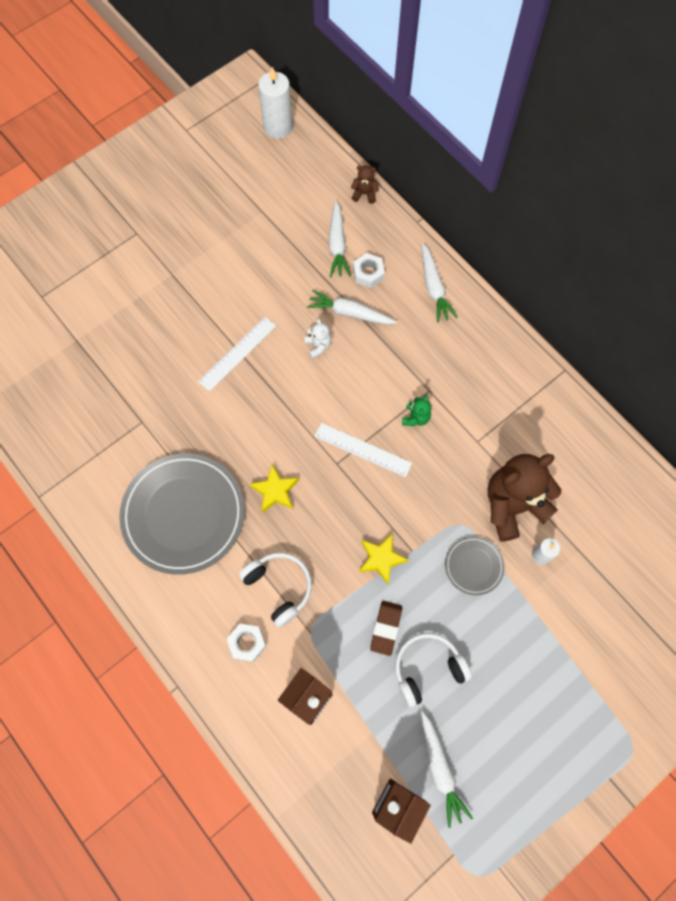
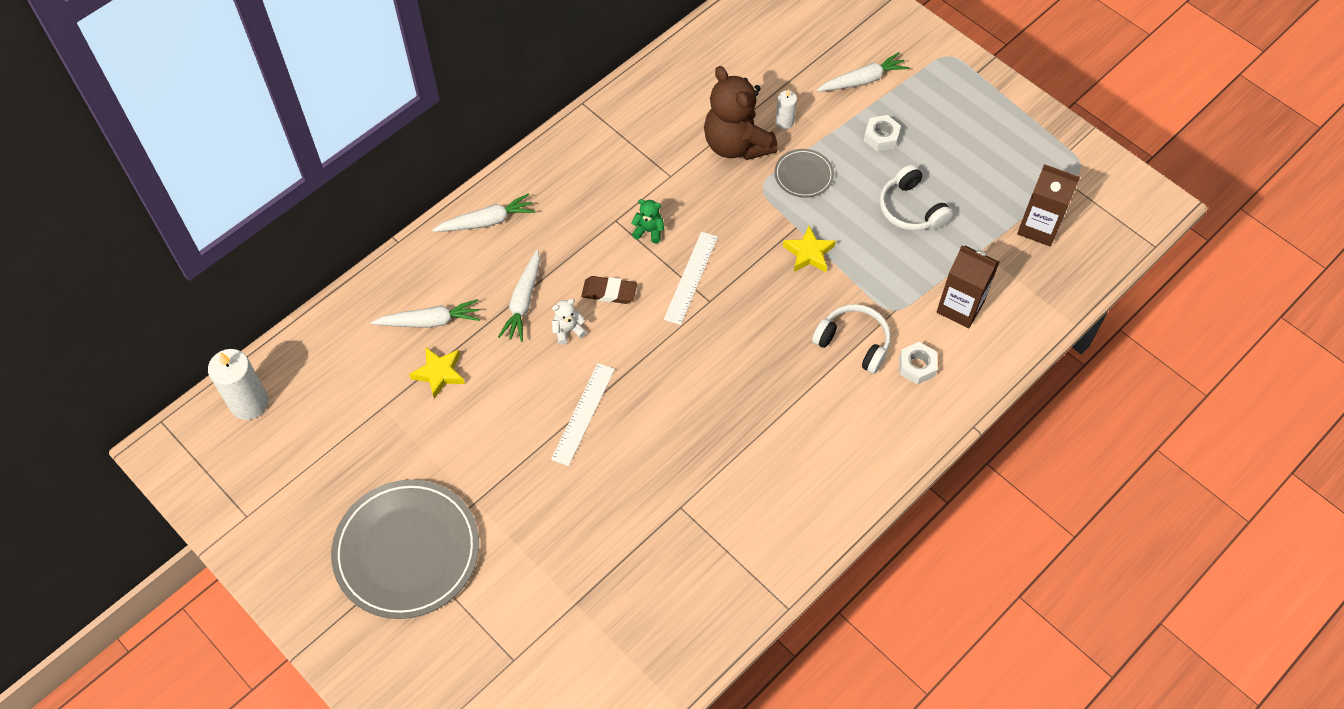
camera: 95 degrees left, 10 degrees down
grey plate [119,453,245,575] -> grey plate moved to [331,479,479,619]
white ruler [198,317,276,392] -> white ruler turned 75 degrees clockwise [551,363,615,466]
white headphones [239,553,312,628] -> white headphones turned 75 degrees clockwise [812,304,891,374]
yellow star [250,465,299,513] -> yellow star moved to [409,347,465,399]
brown teddy bear [351,165,379,204] -> none
white nut [353,253,385,288] -> white nut moved to [864,115,901,152]
brown eraser [370,601,402,656] -> brown eraser moved to [581,276,637,304]
white carrot [421,712,473,828] -> white carrot moved to [817,52,909,91]

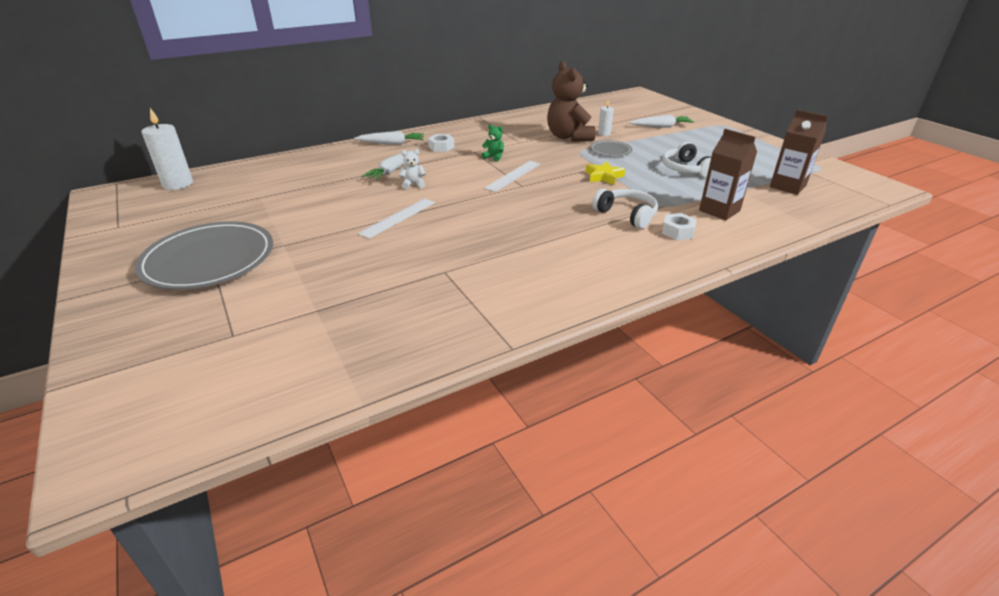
camera: 15 degrees right, 25 degrees down
white carrot [371,299,480,328] -> none
yellow star [409,347,465,399] -> none
brown eraser [581,276,637,304] -> none
white nut [864,115,901,152] -> white nut moved to [428,134,455,152]

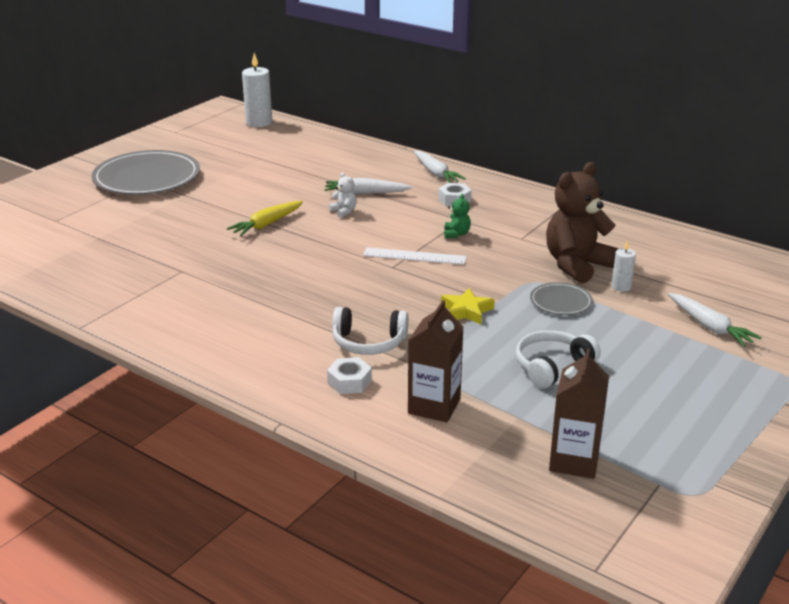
camera: 65 degrees right, 5 degrees down
white ruler [358,198,435,239] -> yellow carrot [227,201,303,236]
white headphones [592,188,658,229] -> white headphones turned 75 degrees clockwise [332,307,408,355]

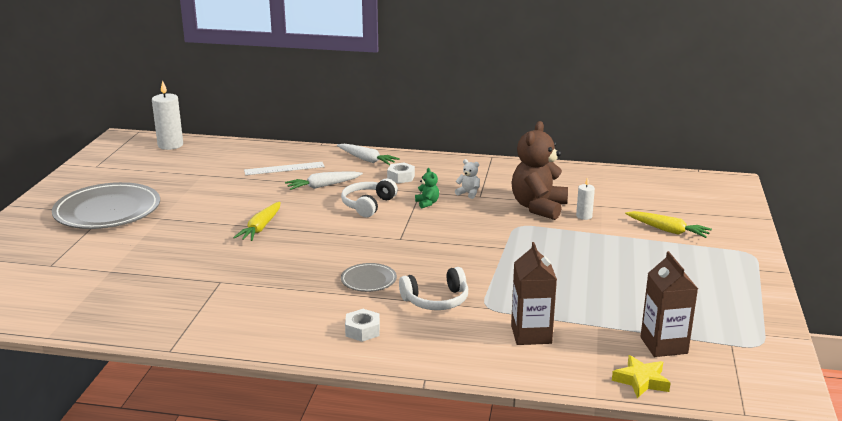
camera: 25 degrees left, 5 degrees down
white nut [327,357,372,394] -> white nut moved to [345,309,380,342]
white teddy bear [329,172,357,218] -> white teddy bear moved to [455,159,480,199]
white ruler [363,247,467,265] -> white ruler moved to [244,162,325,175]
yellow star [441,288,495,324] -> yellow star moved to [612,355,671,398]
white headphones [516,330,601,389] -> white headphones moved to [341,179,398,217]
grey plate [530,282,593,315] -> grey plate moved to [341,263,397,292]
white carrot [668,293,762,347] -> yellow carrot [625,211,712,238]

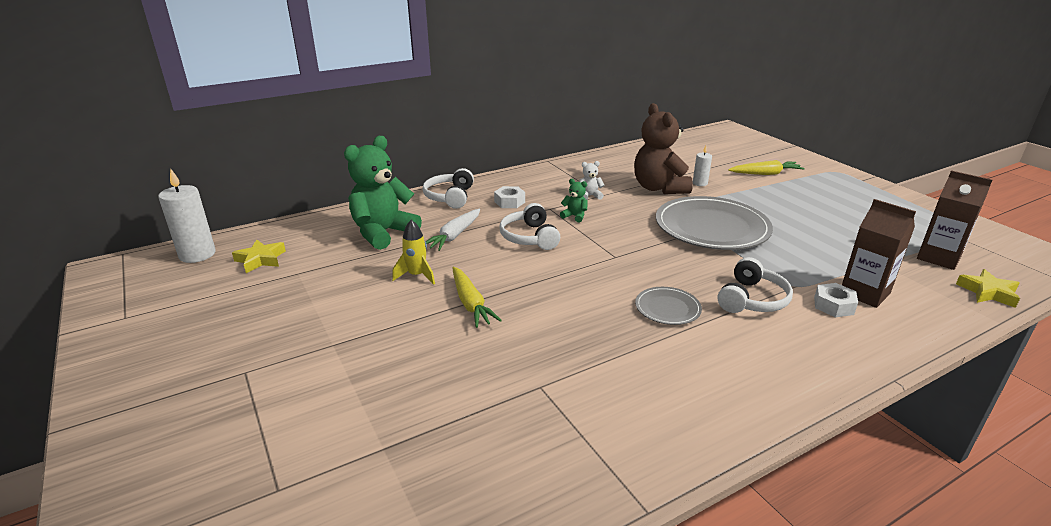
camera: 40 degrees left, 5 degrees up
grey plate [52,182,160,229] -> grey plate moved to [656,196,773,250]
white ruler [244,162,325,175] -> green teddy bear [344,136,422,250]
white carrot [337,144,400,165] -> white headphones [422,168,474,209]
white nut [345,309,380,342] -> white nut moved to [814,283,858,317]
none -> yellow star [232,240,286,273]
none -> yellow rocket [392,220,435,285]

